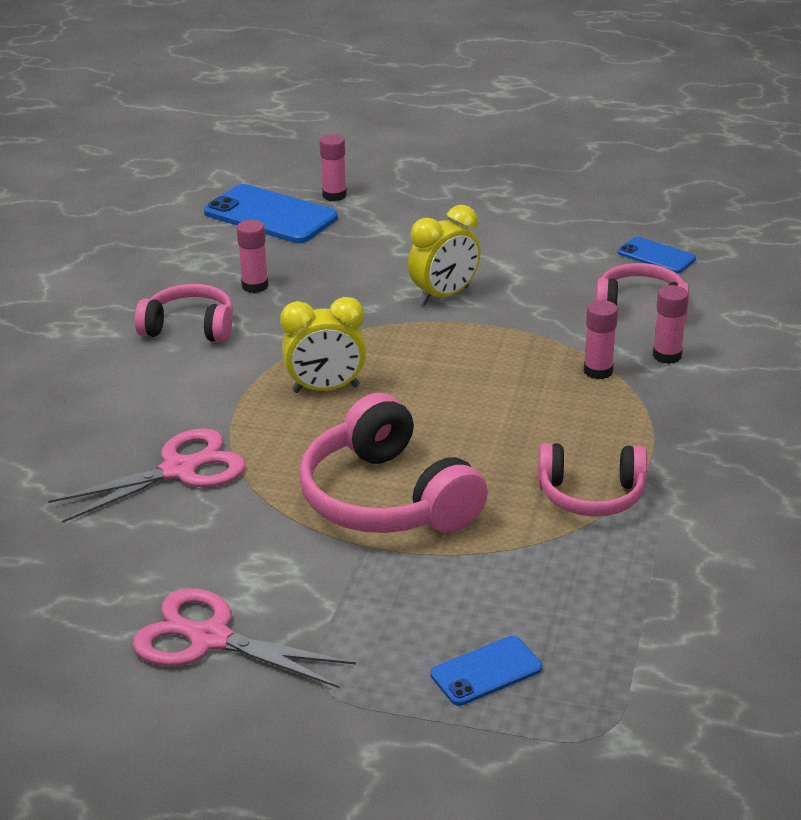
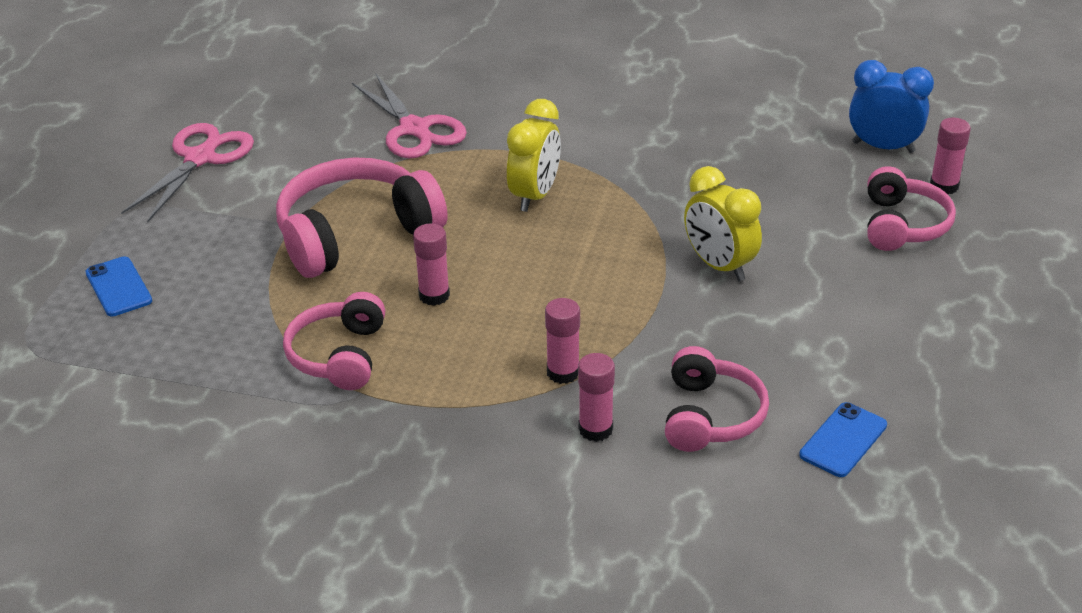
camera: 90 degrees right, 5 degrees up
pink headphones [135,284,233,342] -> pink headphones moved to [867,166,956,251]
blue phone [204,184,338,243] -> blue clock [849,60,934,153]
pink glue stick [237,220,269,293] -> pink glue stick moved to [413,224,450,306]
yellow clock [280,297,366,393] -> yellow clock turned 150 degrees counterclockwise [507,99,561,212]

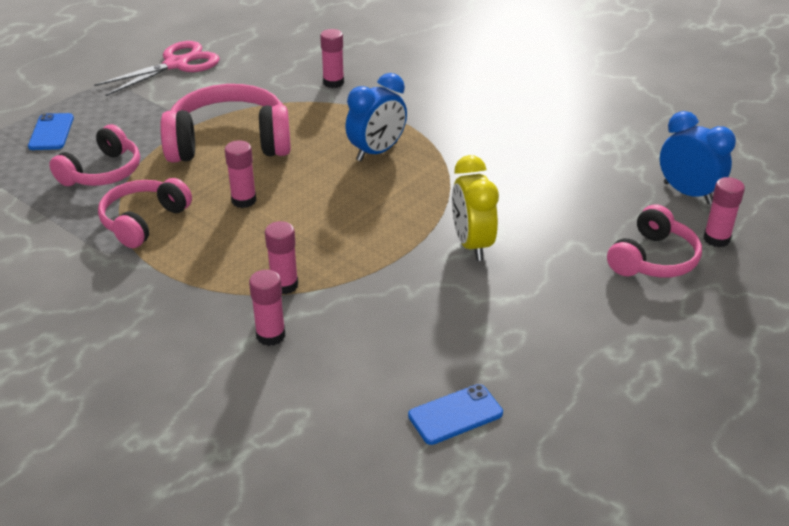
camera: 25 degrees right, 0 degrees up
pink scissors [352,74,467,158] -> pink glue stick [320,29,344,88]
yellow clock [507,99,561,212] -> blue clock [345,73,407,161]
pink headphones [665,346,769,452] -> pink headphones moved to [49,124,140,186]

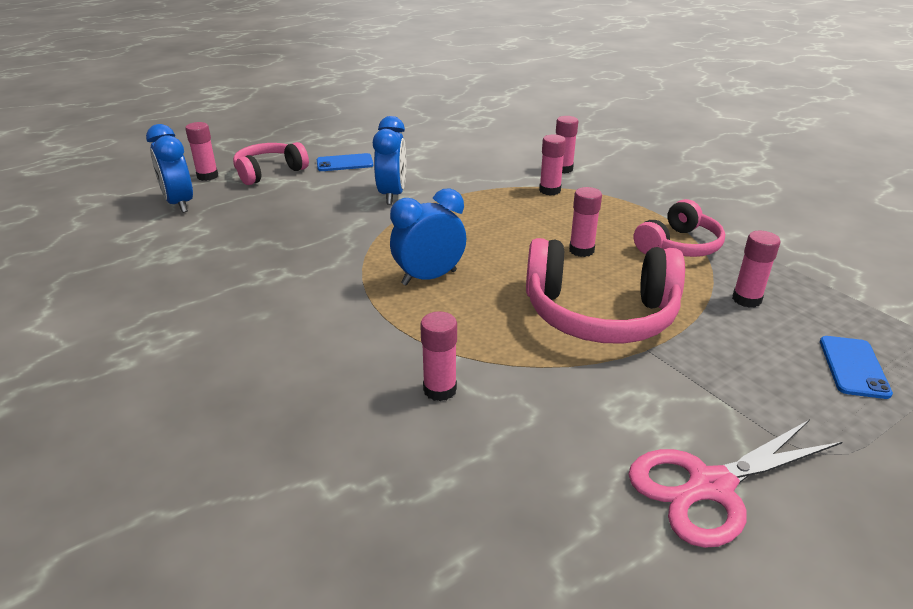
camera: 165 degrees left, 5 degrees down
pink headphones [49,124,140,186] -> pink glue stick [732,231,781,308]
blue phone [408,384,503,445] -> blue phone moved to [317,153,373,171]
yellow clock [452,155,499,261] -> blue clock [373,116,406,205]

